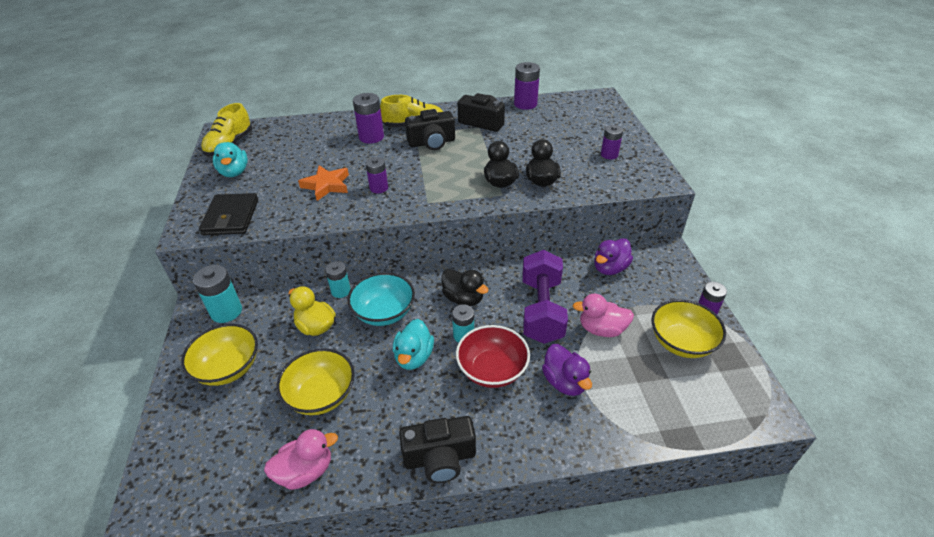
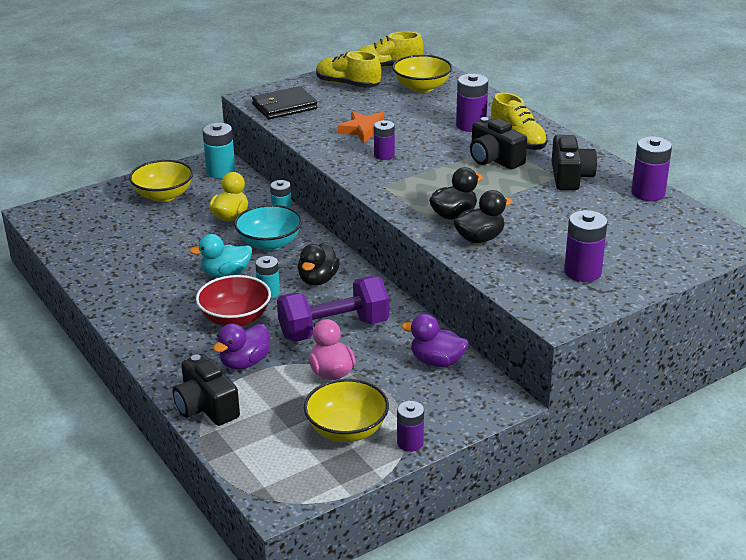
camera: 65 degrees right, 10 degrees down
turquoise duck [213,142,248,177] -> yellow shoe [316,51,381,88]
pink duck [264,429,338,490] -> none
yellow bowl [277,348,355,415] -> yellow bowl moved to [392,55,452,93]
black camera [399,416,476,483] -> black camera moved to [173,354,240,426]
purple battery [601,125,623,159] -> purple battery [564,210,608,282], size x1.53

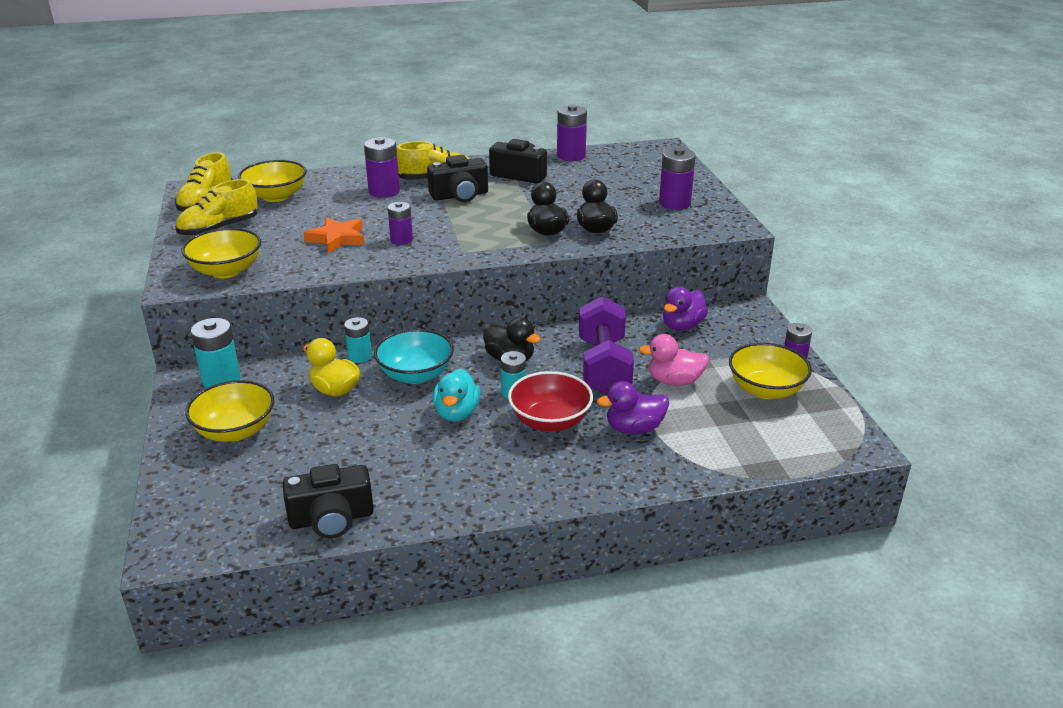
camera: 70 degrees left, 0 degrees up
black camera [173,354,240,426] -> black camera moved to [283,464,374,538]
purple duck [213,323,270,370] -> purple duck turned 105 degrees clockwise [597,381,669,434]
black wallet [252,86,317,119] -> yellow bowl [181,228,261,278]

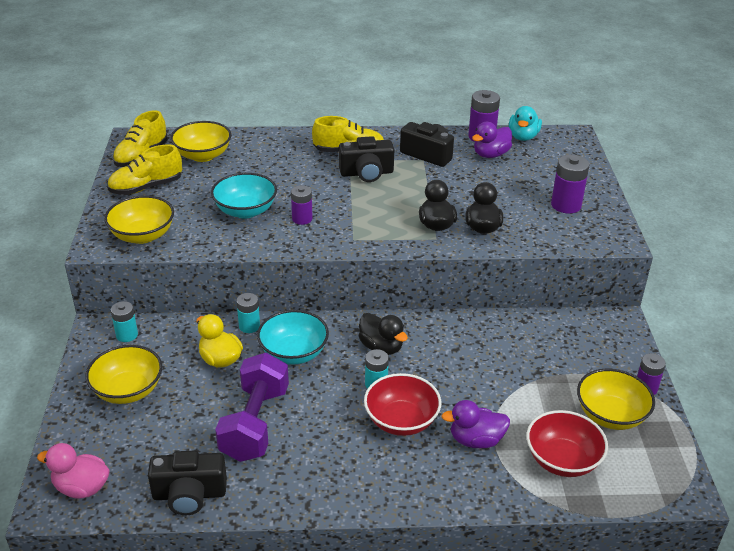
camera: 10 degrees right, 5 degrees up
turquoise battery [191,318,241,388] -> turquoise battery [111,301,138,342], size x0.65
orange star [303,217,364,254] -> turquoise bowl [211,173,277,219]
purple battery [364,137,400,198] -> none
turquoise duck [433,368,481,421] -> turquoise duck moved to [509,106,542,141]
purple dumbbell [579,296,634,395] -> purple dumbbell moved to [215,353,289,462]
pink duck [639,334,709,386] -> pink duck moved to [37,443,110,499]
purple duck [663,287,708,330] -> purple duck moved to [472,122,512,158]
none -> red bowl [526,410,608,477]

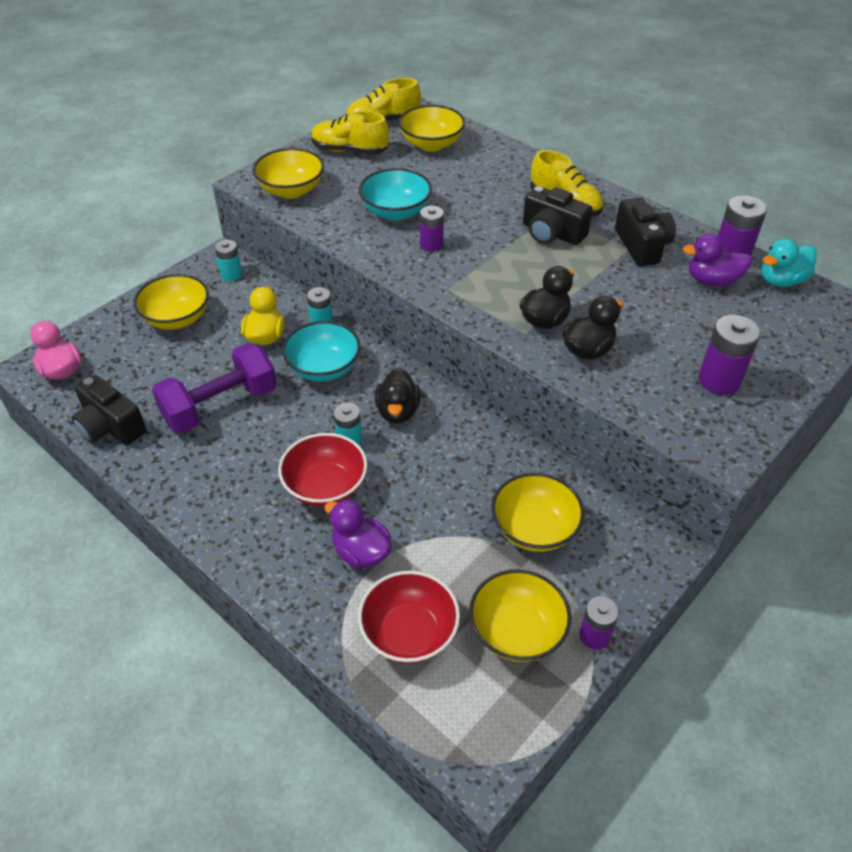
camera: 45 degrees right, 10 degrees up
none -> yellow bowl [492,473,584,552]

